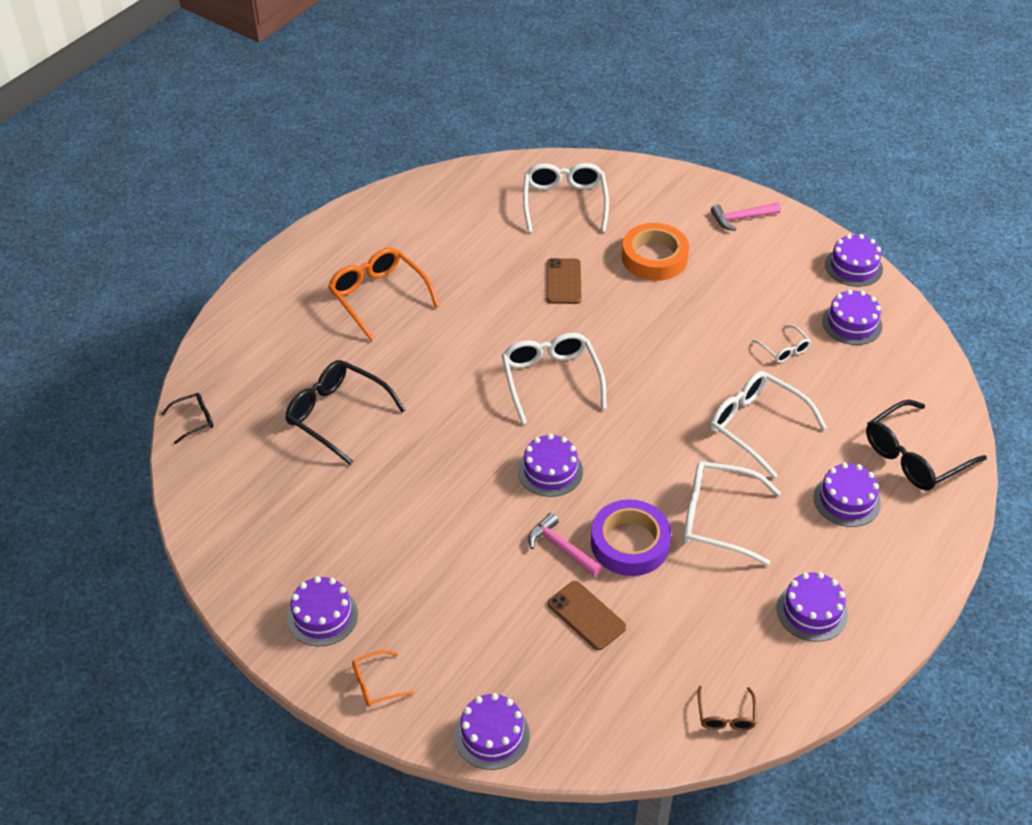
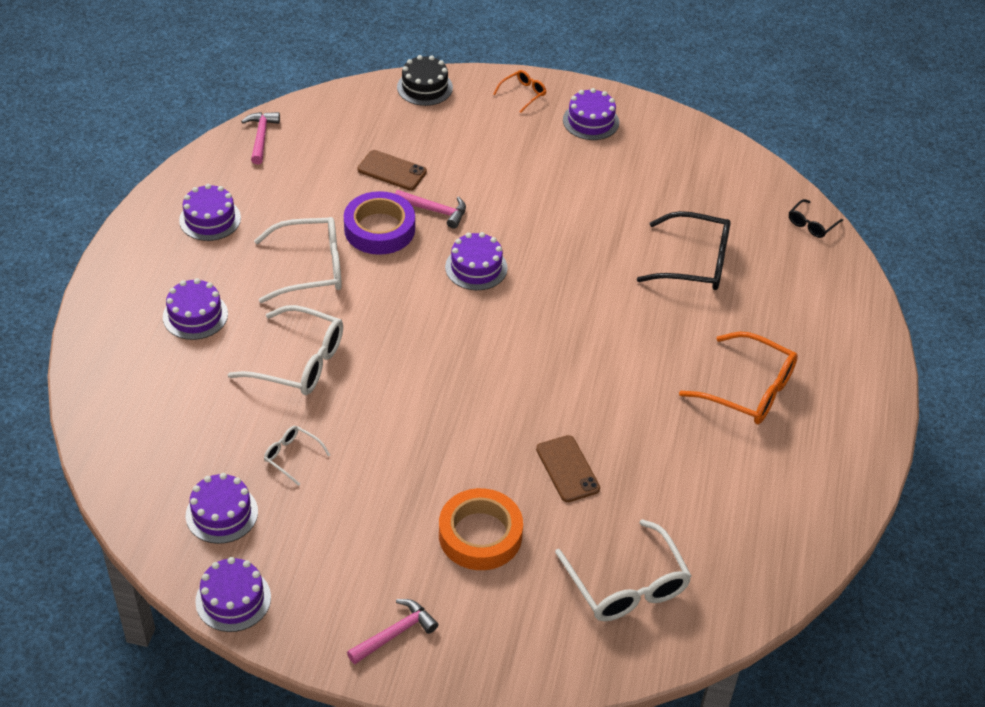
camera: 155 degrees right, 0 degrees up
purple cake [454,693,530,770] -> black cake [397,55,453,106]
white glasses [502,333,607,424] -> none
brown glasses [698,686,757,731] -> pink hammer [241,112,280,164]
black glasses [866,400,987,491] -> none

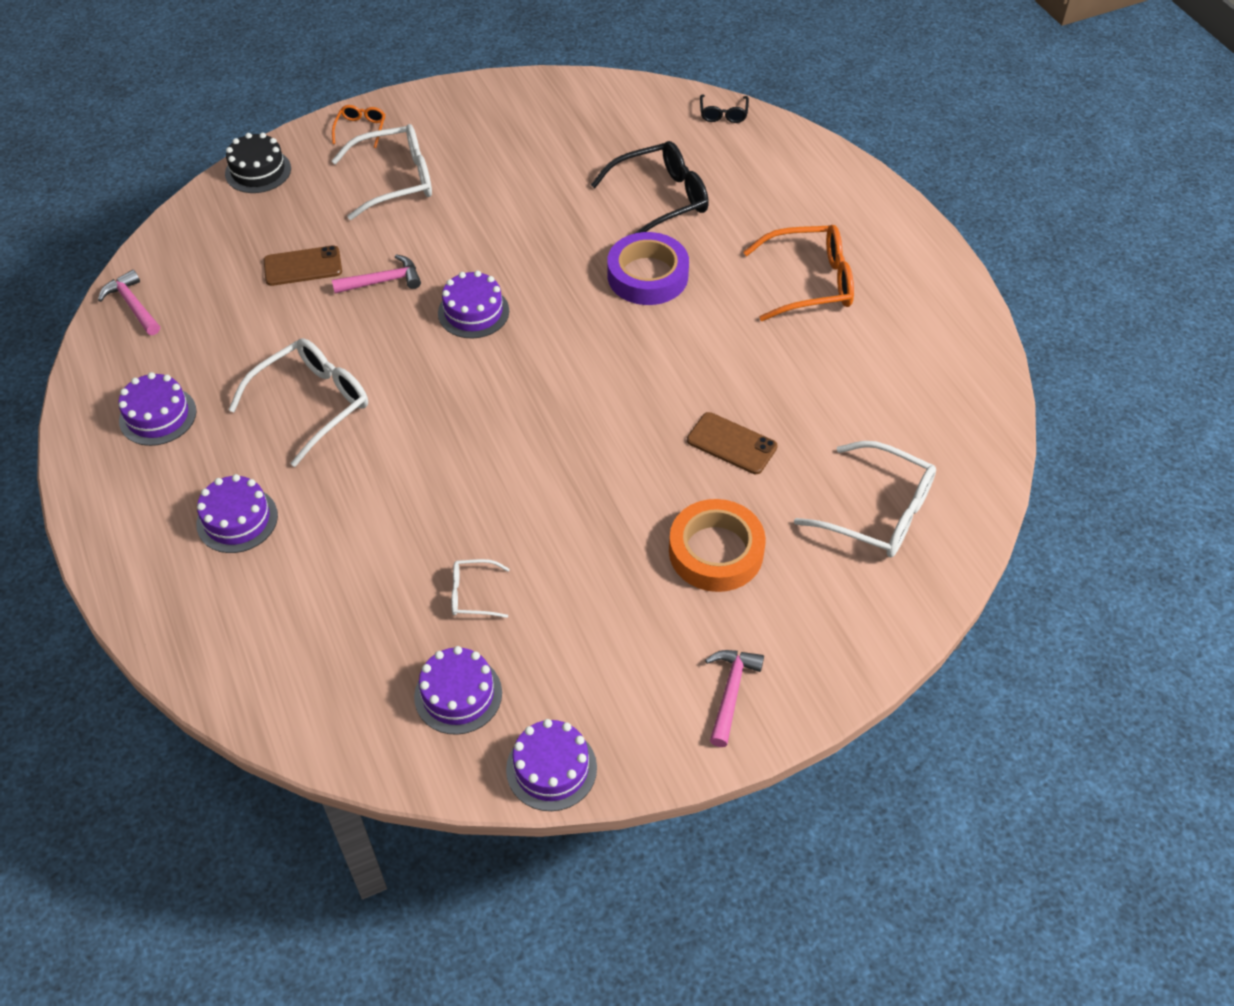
camera: 35 degrees left, 5 degrees up
white glasses [228,305,343,395] -> white glasses moved to [331,124,432,220]
purple tape [344,191,415,255] -> purple tape moved to [607,232,689,305]
purple cake [563,88,619,140] -> none

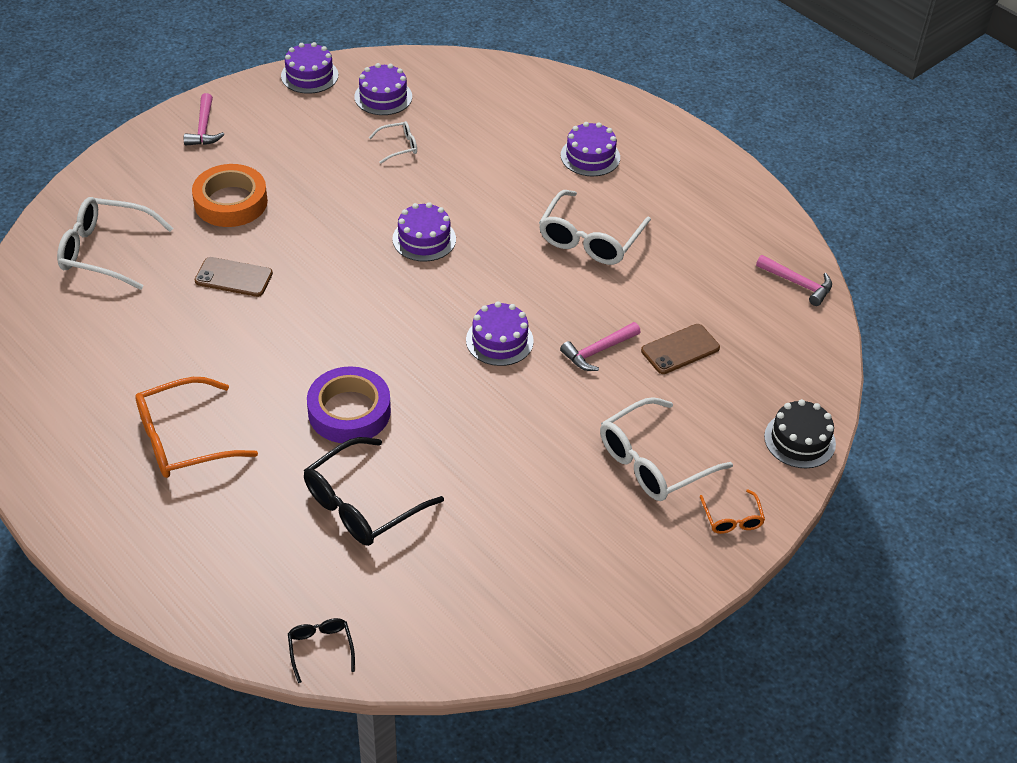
camera: 160 degrees right, 5 degrees down
purple cake [118,372,197,446] -> purple cake moved to [392,202,456,262]

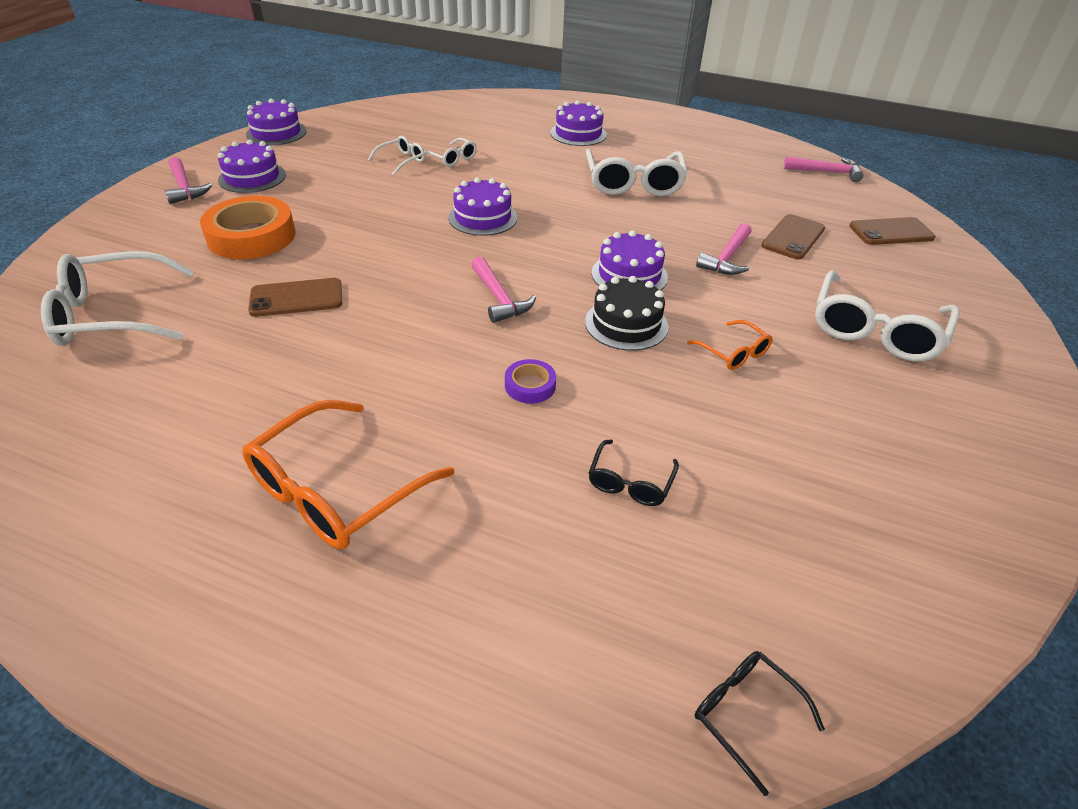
camera: 25 degrees left, 5 degrees down
black glasses [304,437,444,546] -> black glasses [589,439,679,506], size x0.50
purple tape [307,366,391,443] -> purple tape [505,359,556,404], size x0.47
purple cake [354,63,412,115] -> purple cake moved to [218,139,286,193]
orange glasses [700,489,765,534] -> orange glasses moved to [687,320,773,370]
black cake [764,399,836,468] -> black cake moved to [585,276,668,351]
none -> white glasses [424,138,476,167]
none -> pink hammer [471,256,536,323]
none -> brown phone [849,217,936,245]

